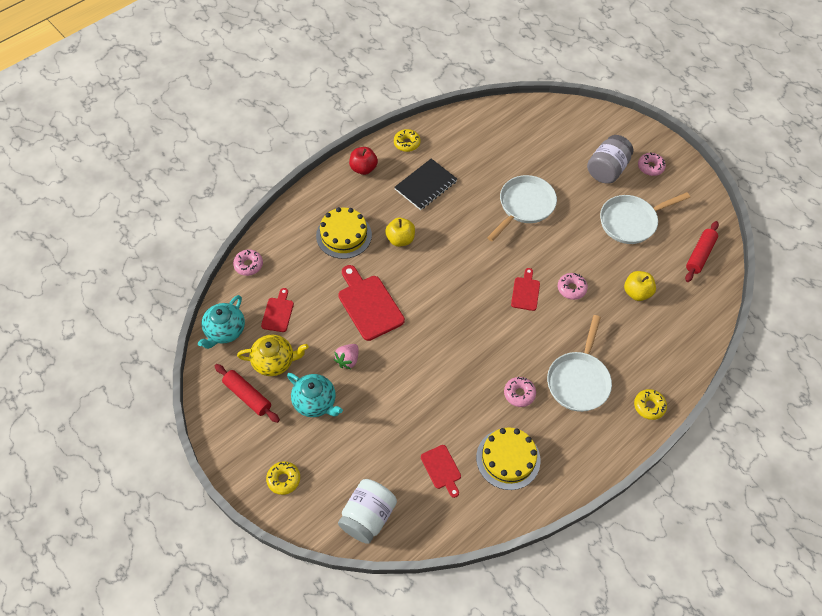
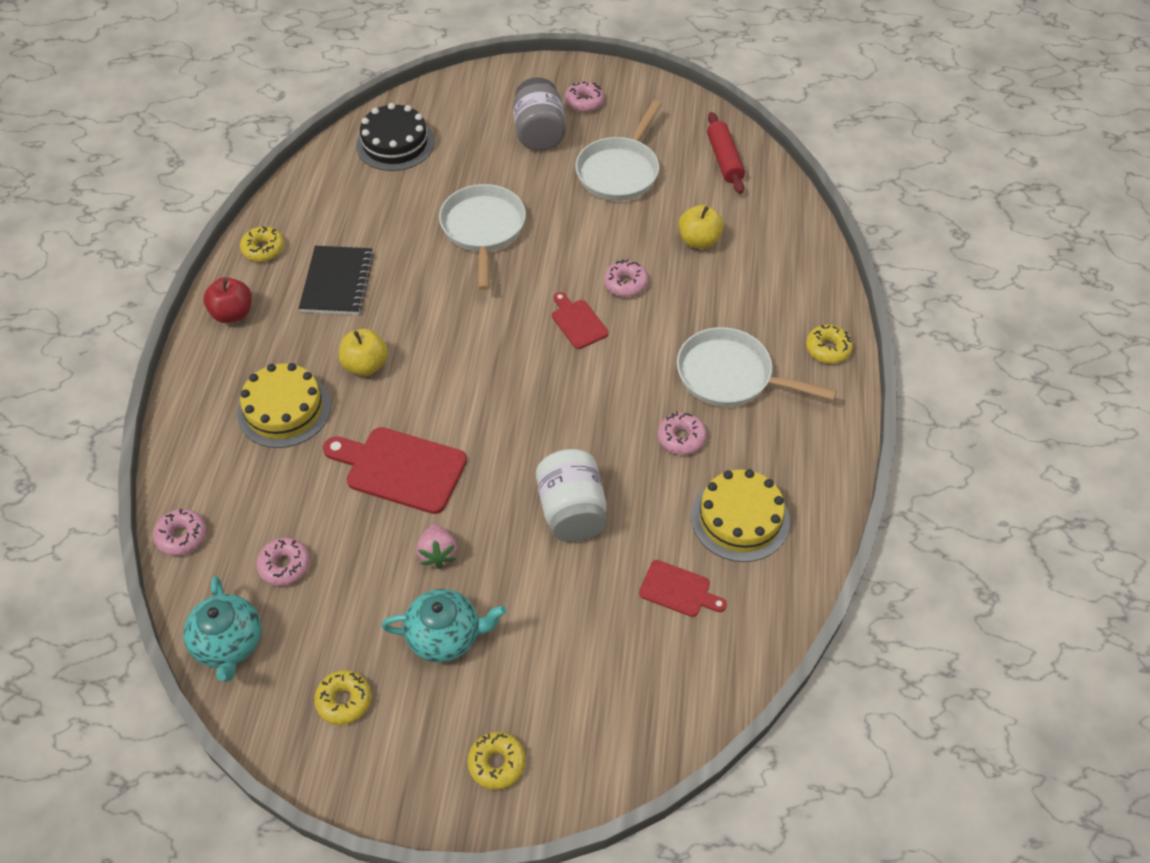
camera: 40 degrees left, 5 degrees down
red rolling pin [215,364,280,423] -> yellow donut [314,670,371,725]
yellow teapot [237,334,309,376] -> none
red cutting board [261,288,294,332] -> pink donut [257,538,310,586]
white jar [338,479,397,544] -> white jar moved to [536,449,607,542]
white pan [547,315,612,412] -> white pan turned 135 degrees clockwise [677,327,837,407]
none -> black cake [356,103,434,171]

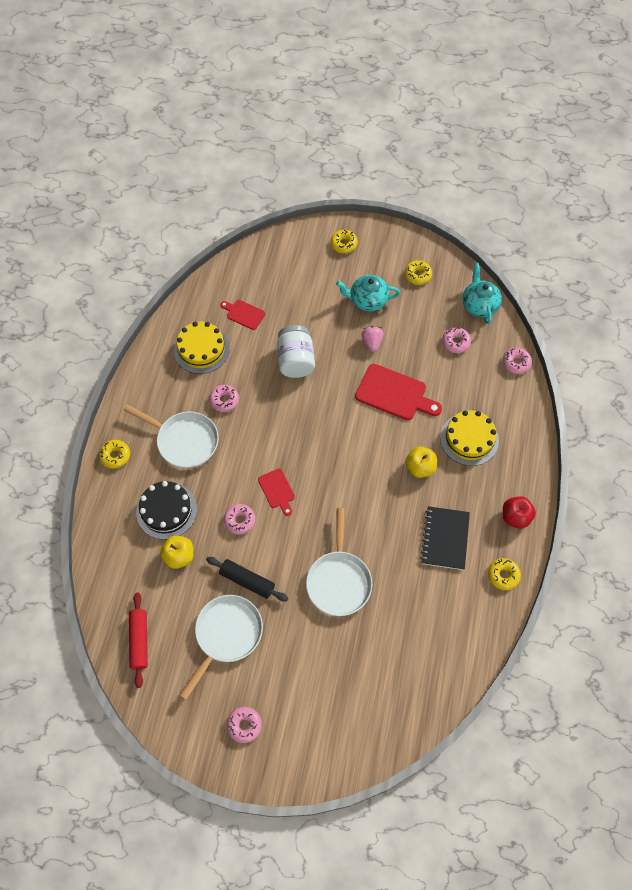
camera: 175 degrees left, 10 degrees up
black cake [356,103,434,171] -> black cake moved to [136,481,197,540]
grey jar [513,77,566,151] -> none
none -> black rolling pin [206,557,288,602]

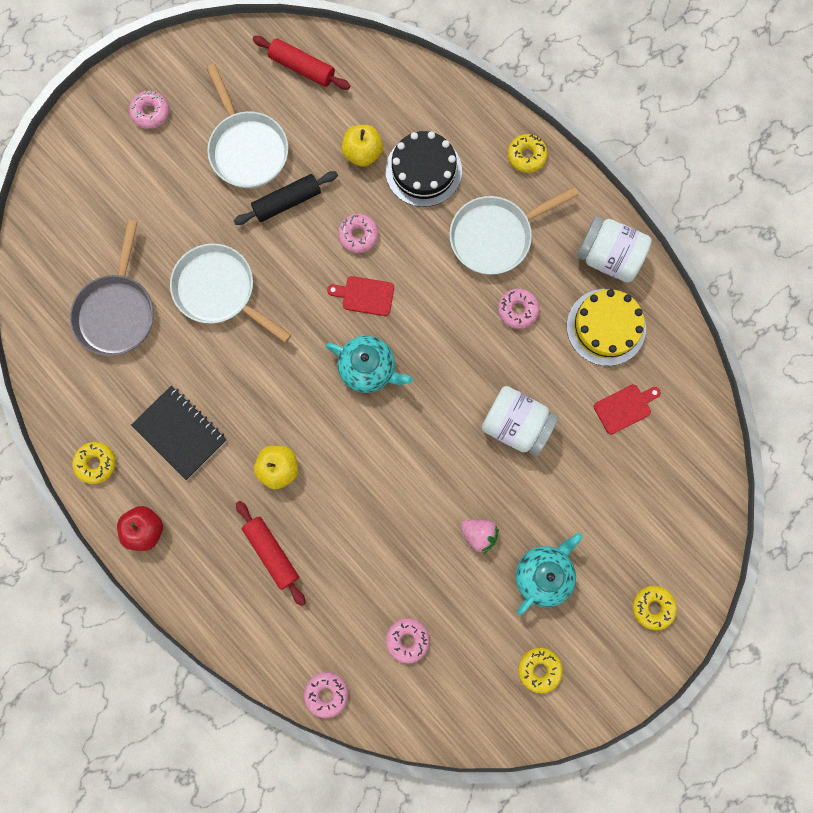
camera: 125 degrees right, 15 degrees up
red cutting board [355,364,442,420] -> none
yellow cake [440,410,499,466] -> red rolling pin [236,501,306,606]
turquoise teapot [462,263,502,324] -> turquoise teapot moved to [325,336,413,393]
none -> grey pan [70,220,154,356]
none -> white jar [577,216,652,283]

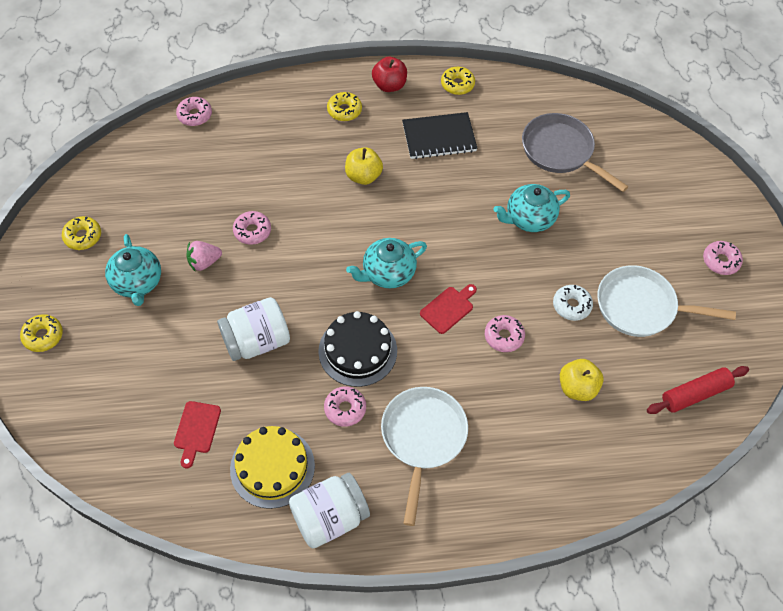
camera: 125 degrees right, 20 degrees down
white pan [170,244,291,343] -> turquoise teapot [494,184,570,232]
black rolling pin [234,171,338,225] -> white donut [553,285,593,321]
red rolling pin [236,501,306,606] -> none
black cake [385,131,462,207] -> black cake moved to [318,311,397,387]
pink donut [386,618,430,664] -> pink donut moved to [233,211,271,245]
yellow donut [508,134,548,173] -> yellow donut moved to [327,92,362,121]

